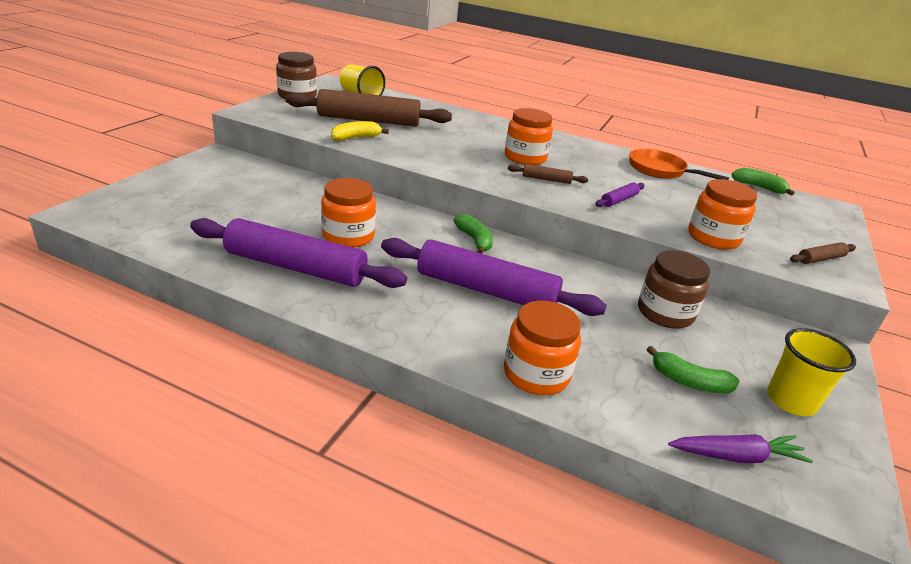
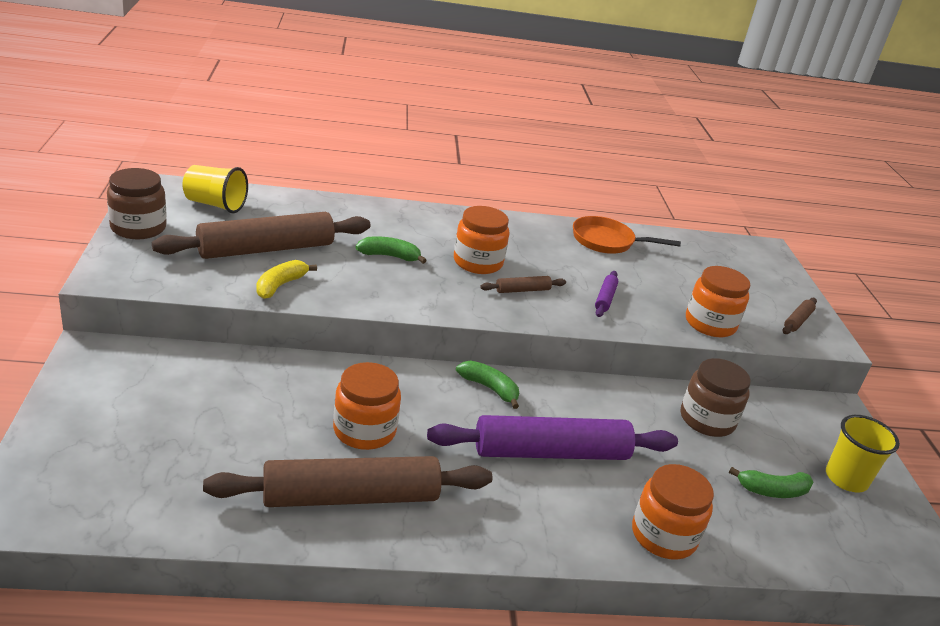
camera: 30 degrees left, 0 degrees up
purple rolling pin [190,218,407,288] -> brown rolling pin [203,456,492,507]
purple carrot [668,434,813,463] -> none
green banana [732,168,795,196] -> green banana moved to [356,236,427,264]

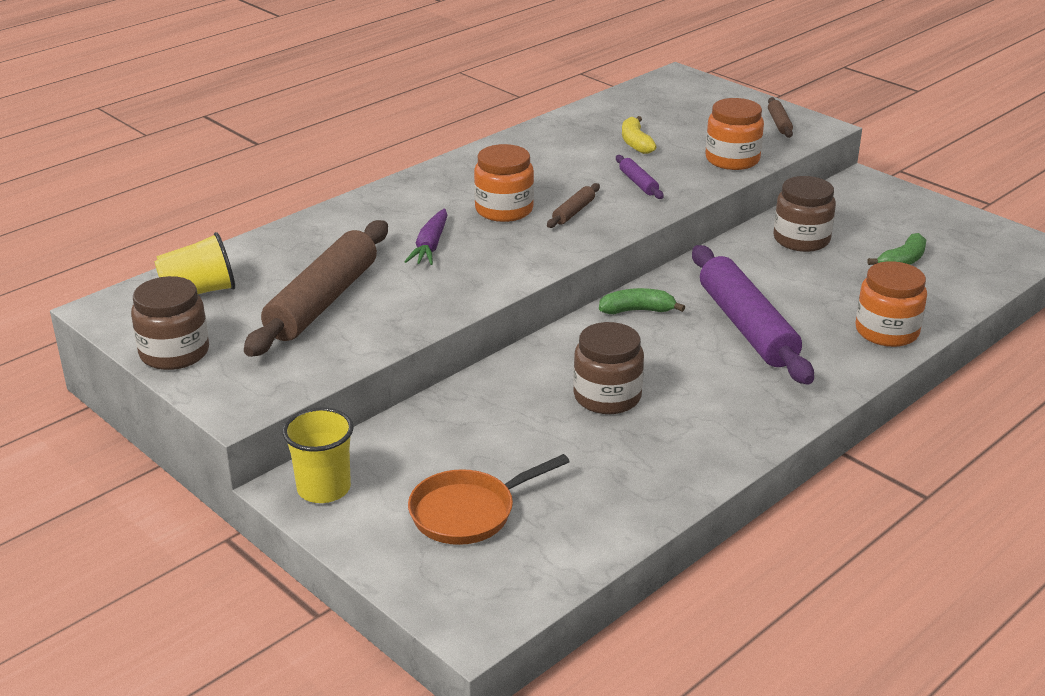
camera: 35 degrees left, 0 degrees up
brown rolling pin [203,456,492,507] -> none
yellow banana [256,260,317,299] -> yellow banana moved to [622,116,656,154]
orange jar [333,362,401,450] -> brown jar [573,322,644,414]
green banana [356,236,427,264] -> purple carrot [404,208,448,265]
purple rolling pin [427,415,678,460] -> purple rolling pin turned 60 degrees counterclockwise [692,245,814,384]
orange pan [573,216,681,254] -> orange pan moved to [408,454,570,545]
yellow cup [826,415,900,492] -> yellow cup moved to [282,407,354,503]

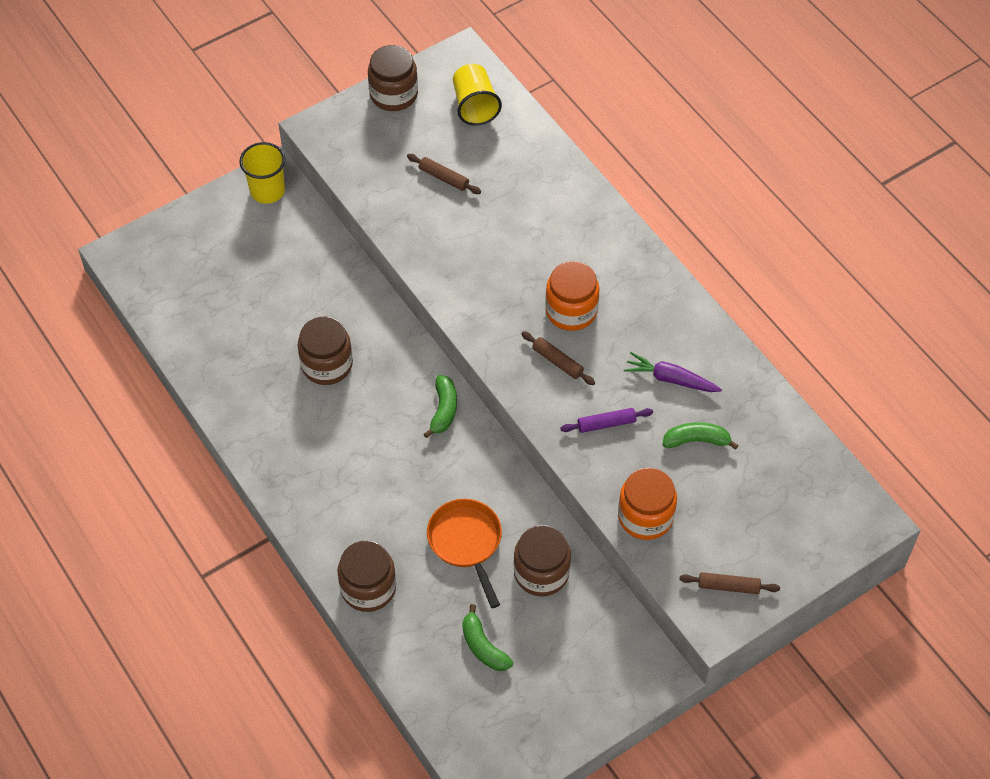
camera: 100 degrees right, 25 degrees up
brown rolling pin [244,220,388,357] -> brown rolling pin [407,154,481,194], size x0.43
purple carrot [404,208,448,265] -> purple carrot moved to [624,352,722,392]
orange pan [408,454,570,545] -> orange pan moved to [427,499,502,608]
yellow banana [622,116,656,154] -> green banana [663,422,739,450]
purple rolling pin [692,245,814,384] -> none
orange jar [855,261,927,347] -> brown jar [337,541,396,612]

